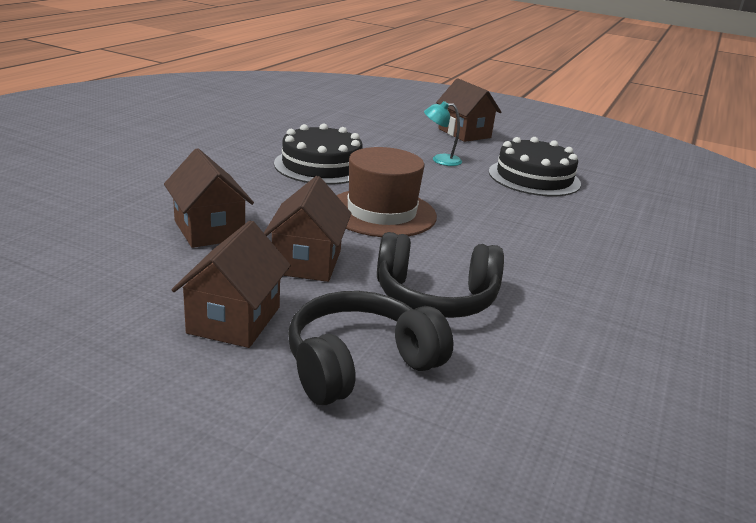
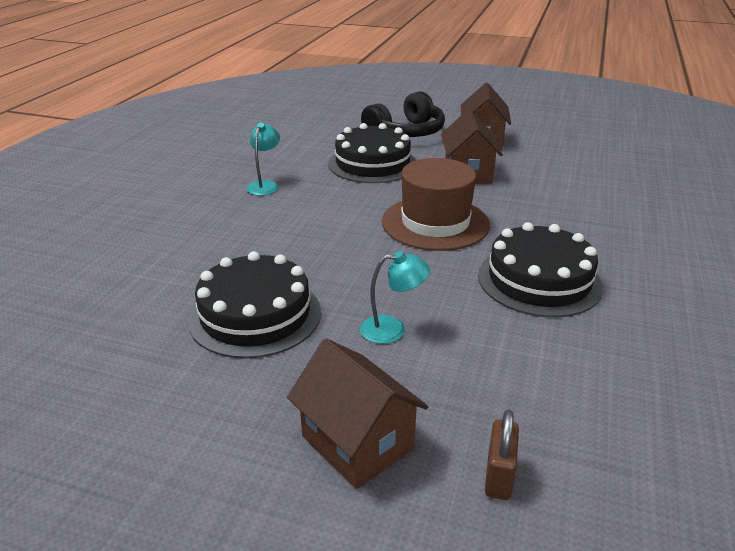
camera: 175 degrees right, 5 degrees up
brown house [164,148,254,248] -> none
black headphones [377,232,504,318] -> black cake [328,123,416,183]
none -> turquoise lamp [247,123,280,196]
none -> brown padlock [485,410,519,500]

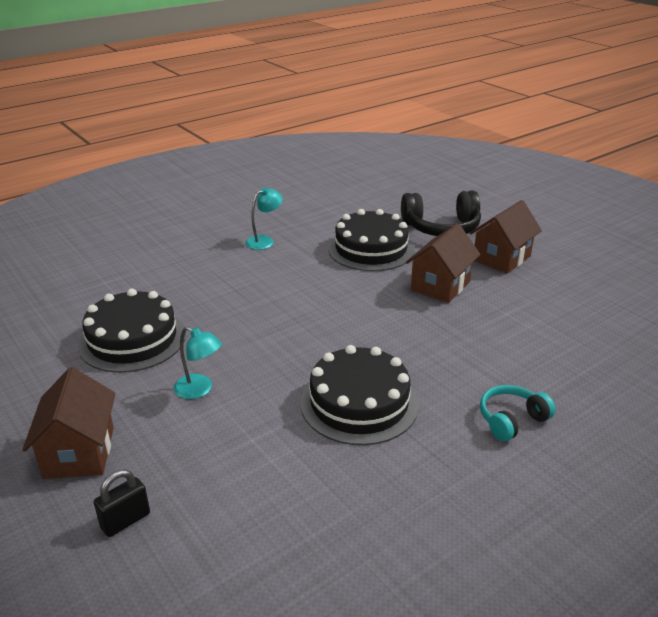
camera: 35 degrees right, 0 degrees up
brown hat [382,158,490,251] -> none
brown padlock [485,410,519,500] -> black padlock [94,470,150,537]
none -> turquoise headphones [480,385,555,441]

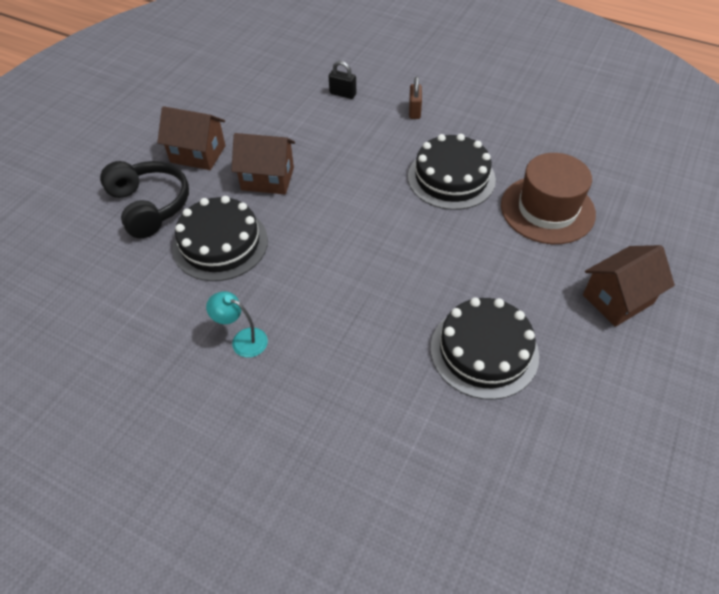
camera: 115 degrees left, 20 degrees up
black padlock [94,470,150,537] -> black padlock moved to [329,61,356,99]
turquoise lamp [174,326,222,399] -> none
turquoise headphones [480,385,555,441] -> brown padlock [409,77,422,119]
none -> brown hat [501,153,596,244]

